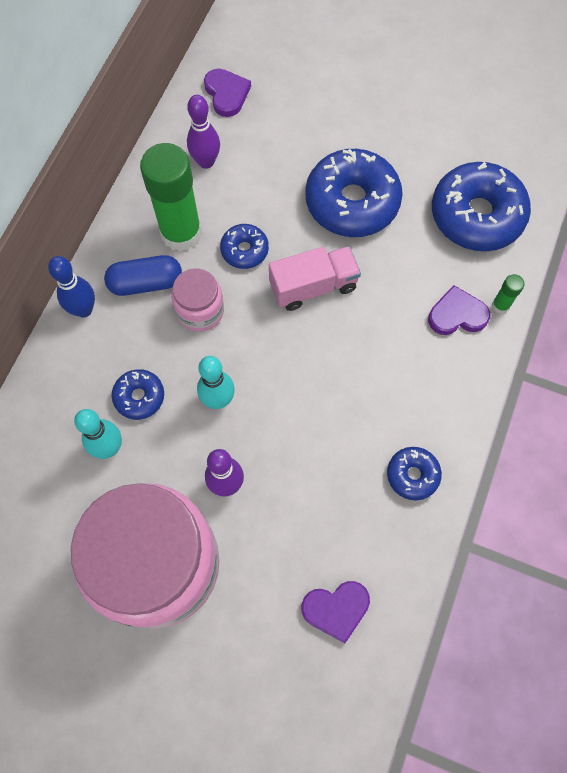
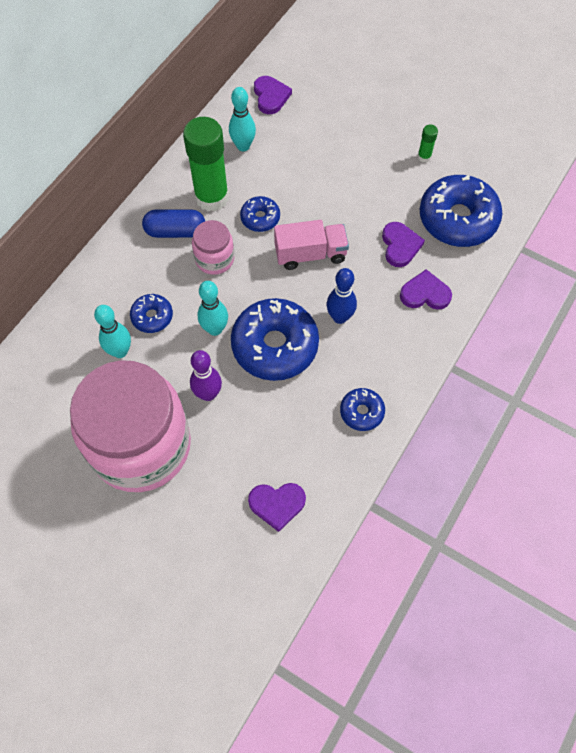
camera: 10 degrees right, 5 degrees down
blue bowling pin [48,256,95,318] -> blue bowling pin moved to [327,268,357,324]
purple bowling pin [187,95,220,169] -> turquoise bowling pin [229,87,256,151]
blue donut [305,149,403,237] -> blue donut moved to [231,298,319,381]
green glue stick [492,274,525,314] -> green glue stick moved to [418,124,438,163]
none -> purple heart [382,222,425,267]

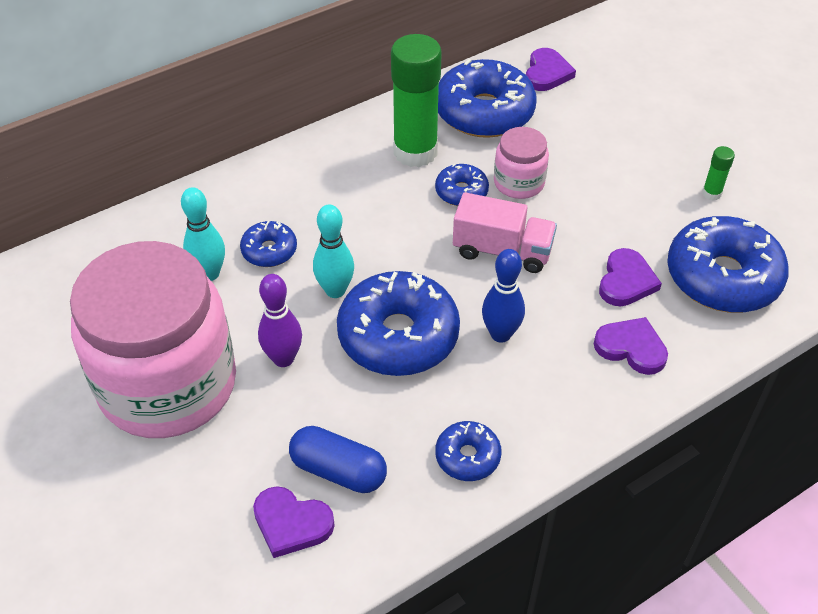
camera: 25 degrees right, 15 degrees down
blue capsule [142,209,205,238] -> blue capsule moved to [289,426,387,493]
pink jar [192,220,234,275] -> pink jar moved to [494,127,549,199]
turquoise bowling pin [229,87,256,151] -> blue donut [438,59,536,138]

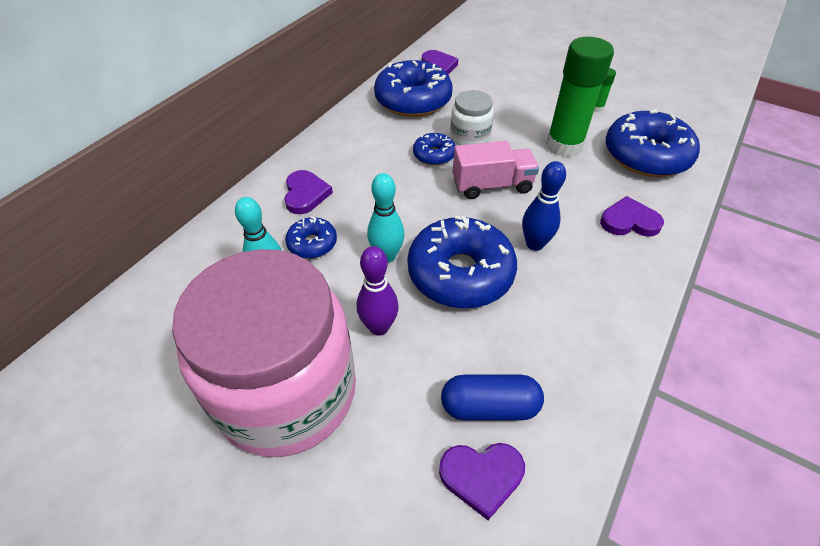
camera: 25 degrees left, 0 degrees up
green glue stick [391,34,442,167] -> green glue stick moved to [546,37,614,157]
blue donut [435,421,502,481] -> none
pink jar [494,127,549,199] -> white jar [450,90,494,145]
purple heart [599,248,662,306] -> purple heart moved to [284,170,333,214]

